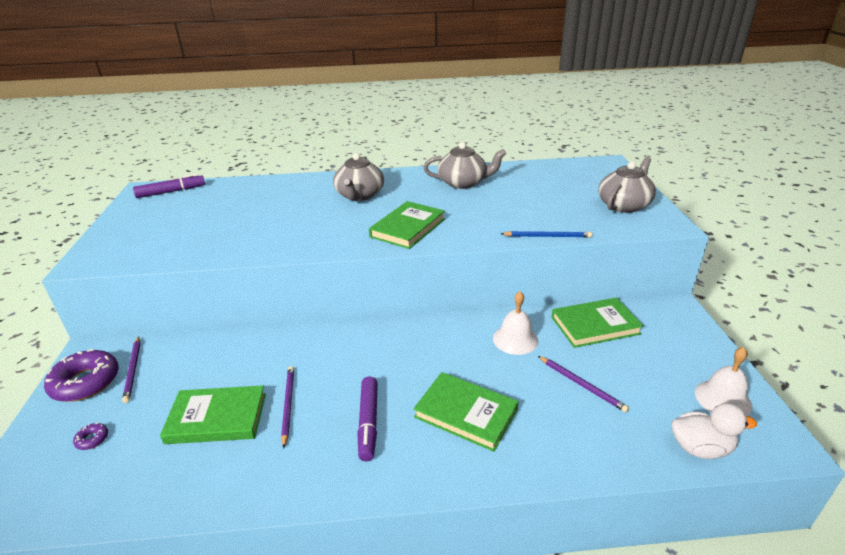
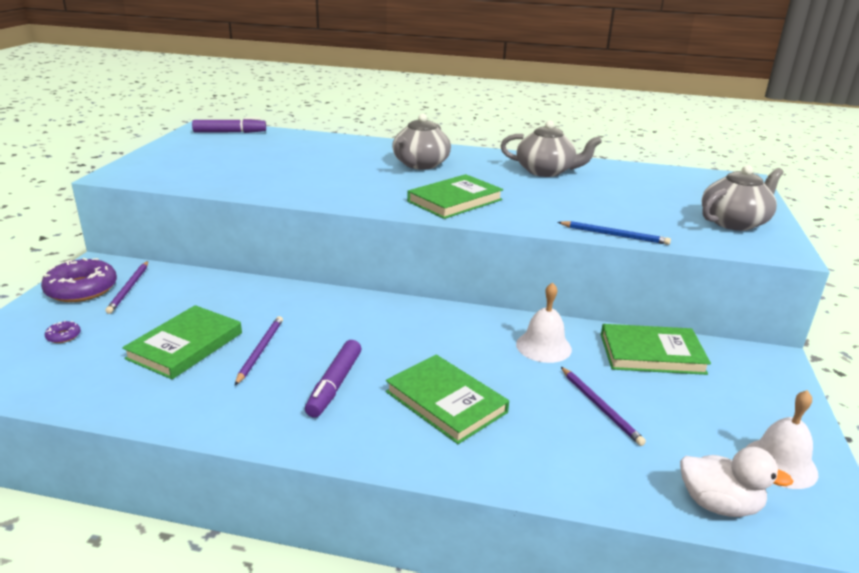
camera: 15 degrees right, 5 degrees down
green book [160,386,266,444] -> green book turned 75 degrees counterclockwise [122,305,242,379]

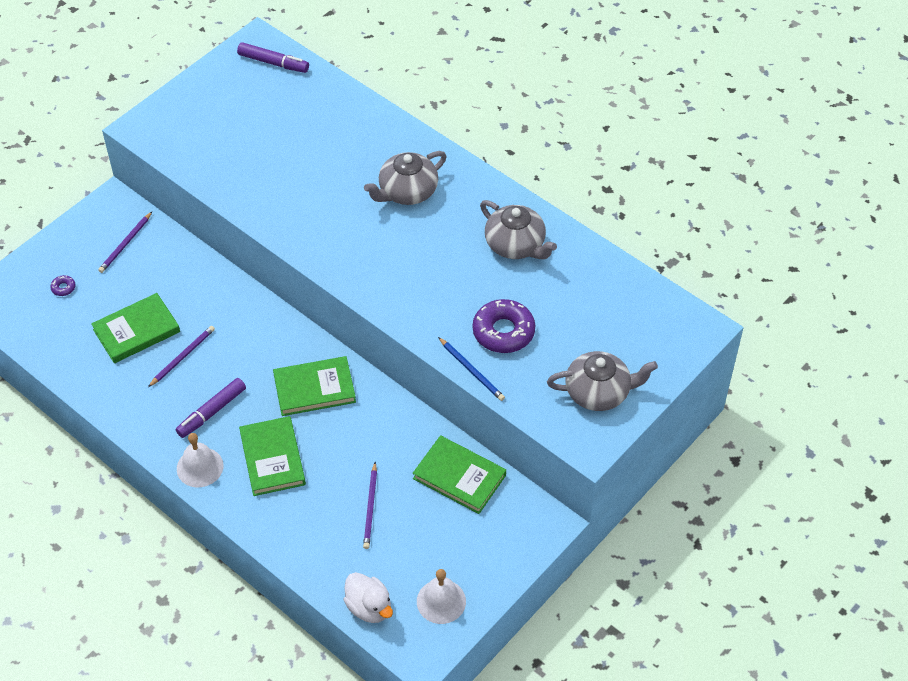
camera: 30 degrees right, 25 degrees up
purple donut [41,258,117,302] -> purple donut moved to [473,299,535,353]
green book [407,174,503,219] -> green book moved to [273,356,356,416]
white bell [516,282,572,363] -> white bell moved to [177,433,224,487]

